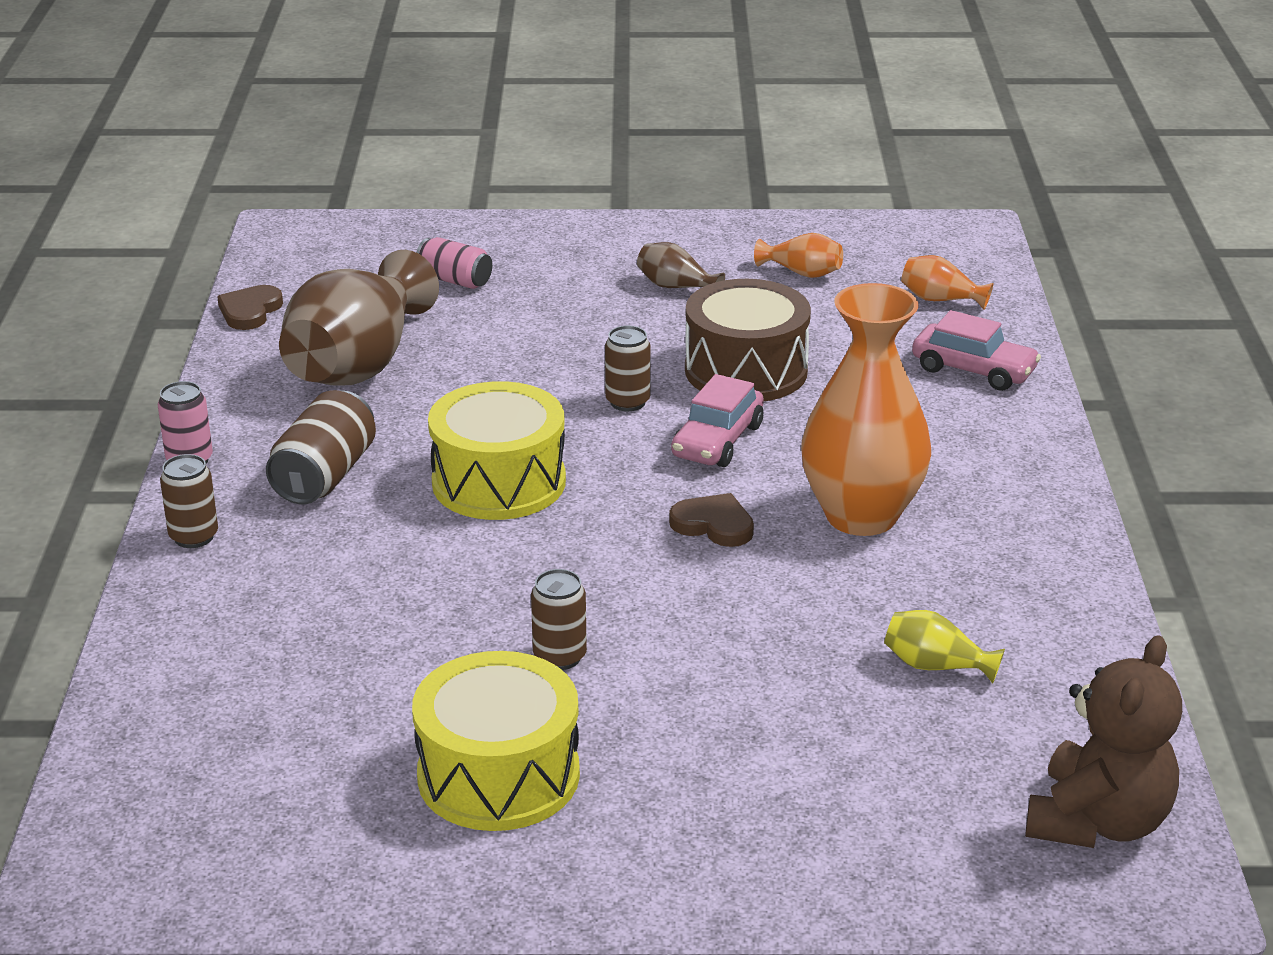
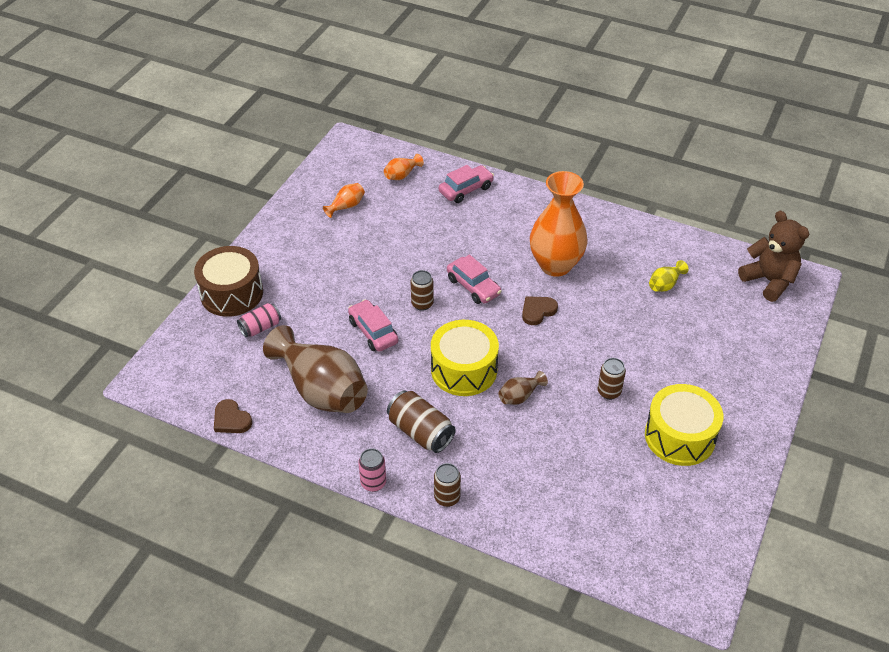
camera: 65 degrees left, 15 degrees up
brown vase [637,242,725,288] -> brown vase moved to [498,371,548,405]
brown drum [685,279,811,401] -> brown drum moved to [194,246,263,317]
none -> pink car [348,299,398,352]

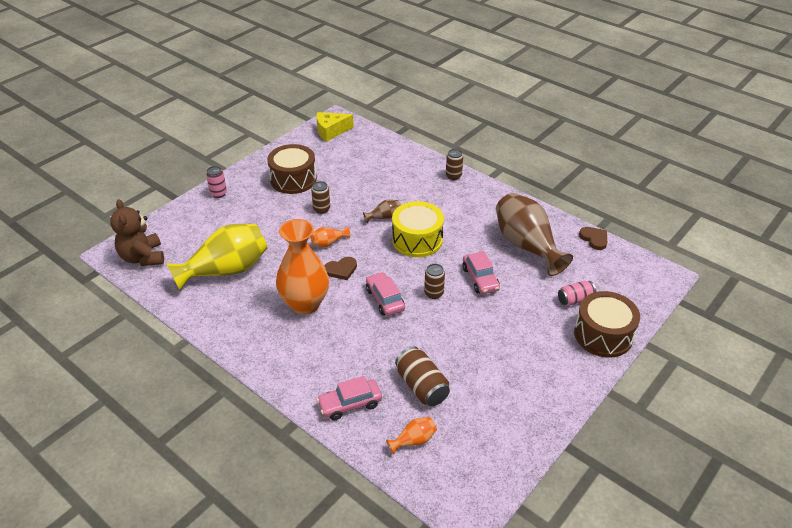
camera: 165 degrees left, 5 degrees down
orange vase [323,183,365,218] -> orange vase moved to [310,226,350,247]
pink can [358,448,386,492] -> pink can moved to [206,166,227,198]
brown can [387,390,456,453] -> brown can moved to [395,346,450,406]
yellow drum [645,384,723,466] -> brown drum [267,144,317,194]
yellow vase [649,260,689,292] -> yellow vase [166,224,268,291], size x2.35
none -> yellow cheese [316,112,354,142]

